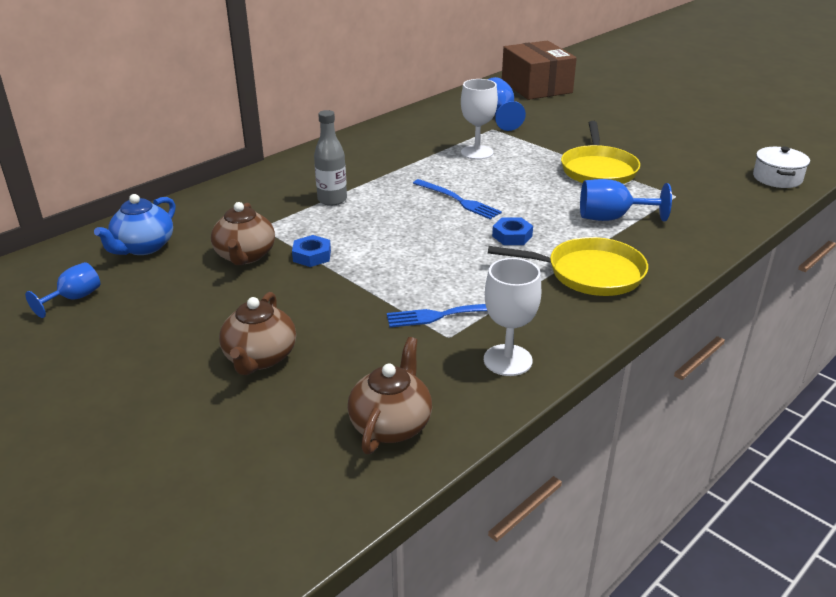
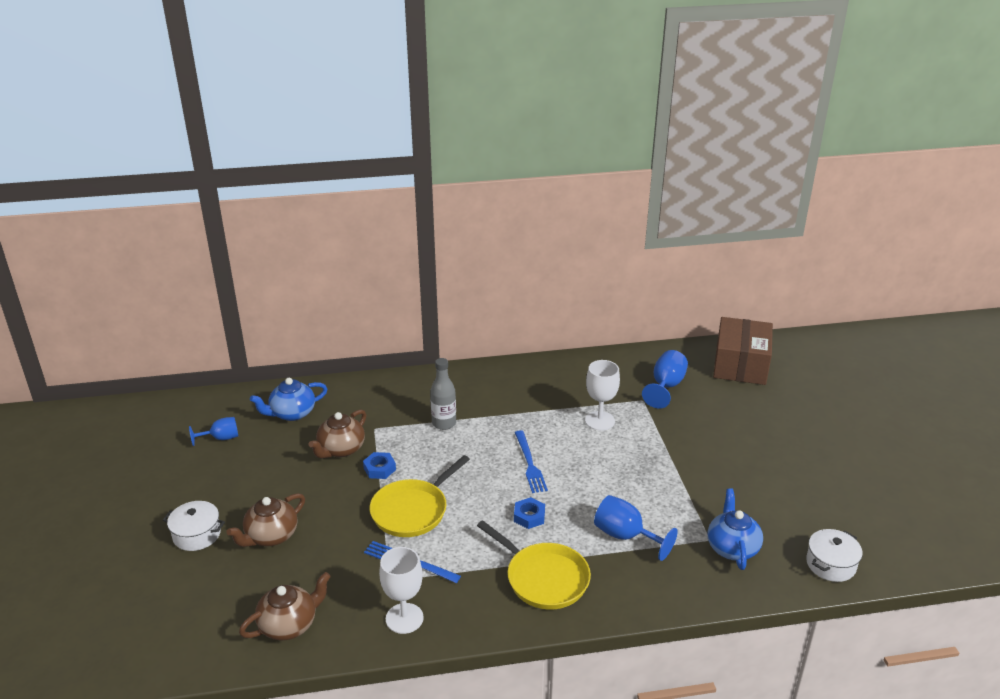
camera: 35 degrees right, 0 degrees up
yellow pan [561,121,640,184] -> yellow pan moved to [370,455,470,537]
none -> white pot [163,501,225,551]
none -> blue teapot [708,488,763,570]

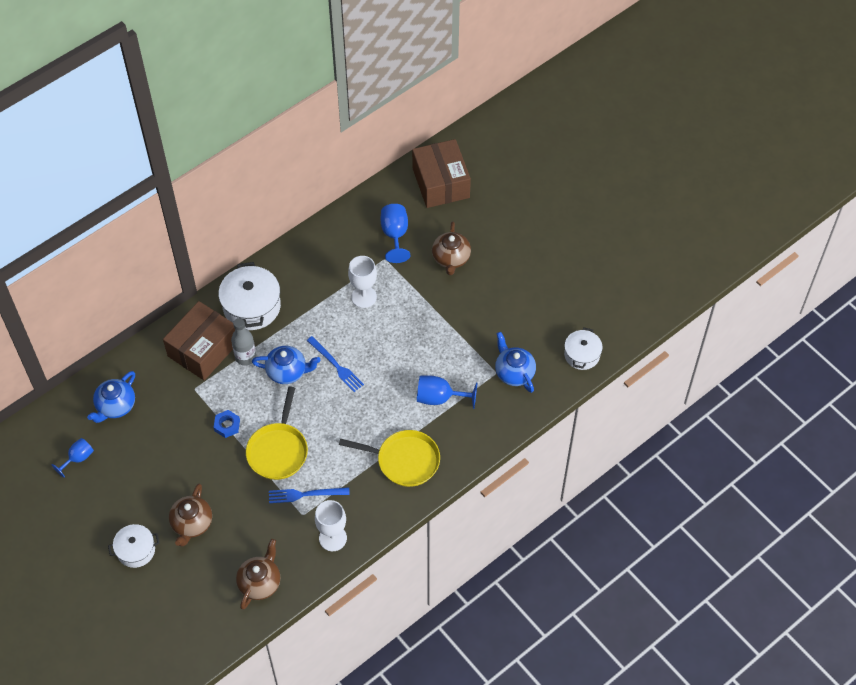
camera: 30 degrees left, 25 degrees up
brown teapot [308,409,366,459] -> brown teapot moved to [432,221,471,275]
blue nut [514,497,545,529] -> none
none -> brown box [163,301,235,380]
none -> white pot [218,262,281,330]
none -> blue teapot [252,346,320,384]

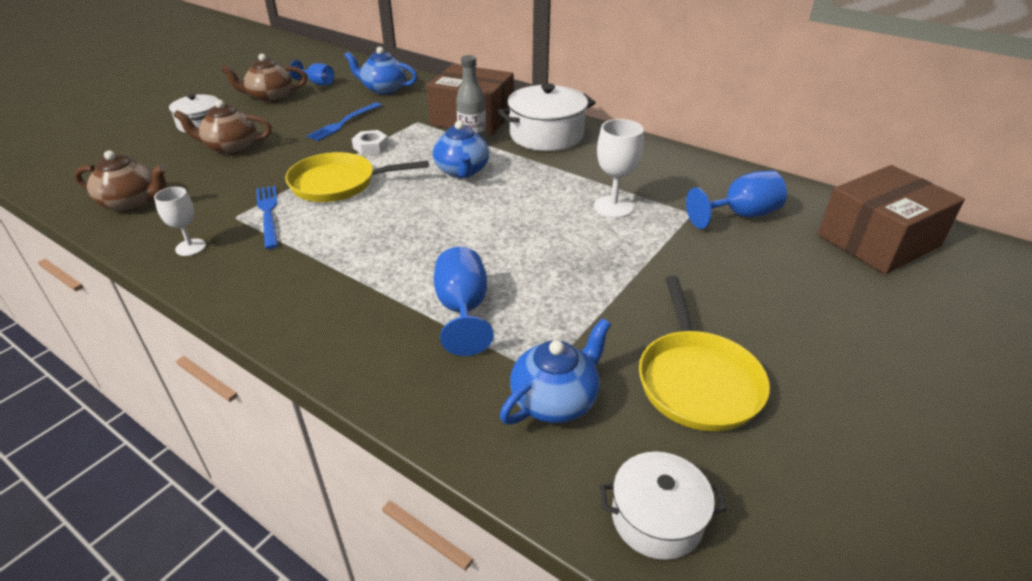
camera: 75 degrees right, 20 degrees down
blue nut [213,410,240,438] -> white nut [352,130,389,155]
blue fork [307,336,364,392] -> blue fork moved to [307,102,382,141]
white goblet [315,500,347,551] -> white goblet [154,187,206,256], size x0.66
yellow pan [339,430,440,487] -> yellow pan moved to [639,276,770,431]
brown teapot [432,221,471,275] -> brown teapot moved to [221,54,307,103]

